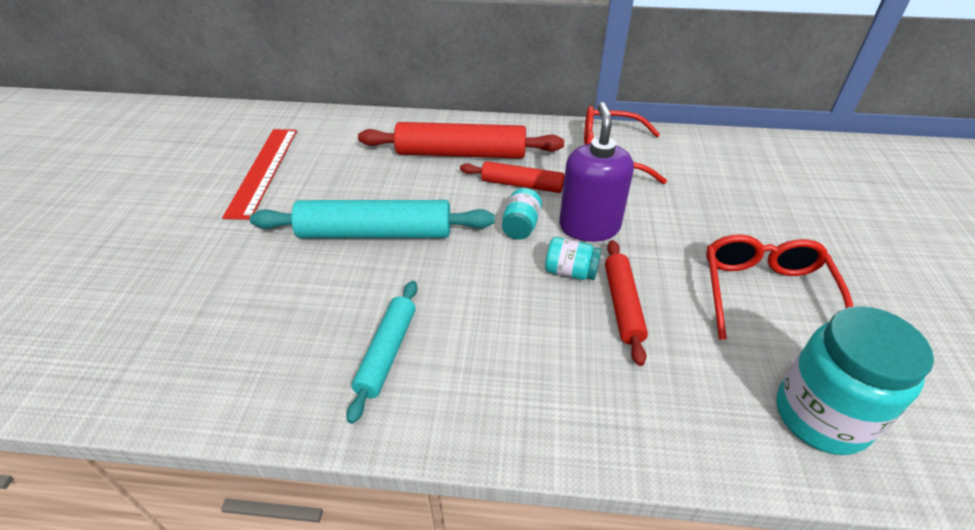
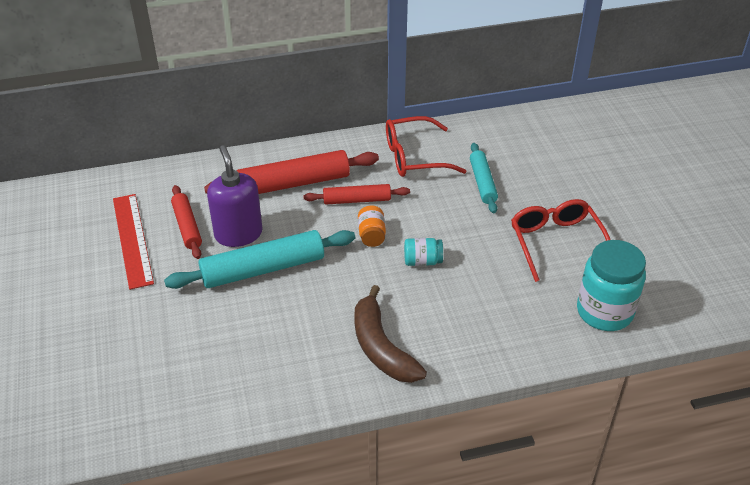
camera: 20 degrees left, 0 degrees up
turquoise rolling pin [347,281,418,424] -> turquoise rolling pin moved to [470,143,498,213]
turquoise jar [502,188,542,240] -> orange jar [358,206,386,247]
purple soap dispenser [559,102,634,242] -> purple soap dispenser moved to [207,145,263,247]
red rolling pin [605,240,648,366] -> red rolling pin moved to [171,185,202,259]
none -> brown banana [354,285,427,383]

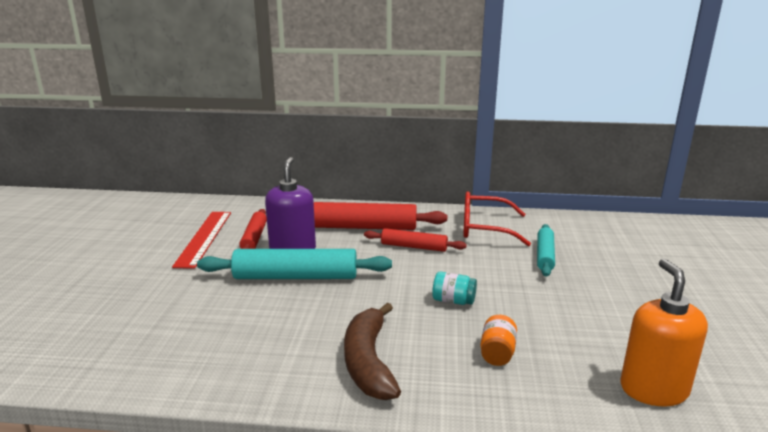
camera: 20 degrees right, 20 degrees down
orange jar [358,206,386,247] -> orange jar moved to [480,315,517,366]
red glasses [511,199,610,282] -> none
turquoise jar [577,240,646,331] -> orange soap dispenser [621,259,708,406]

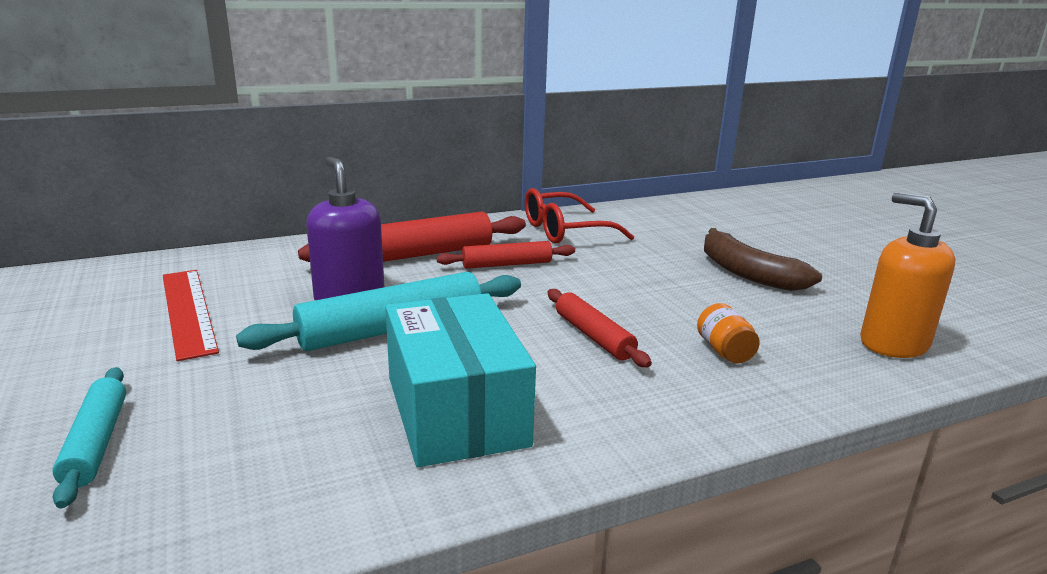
camera: 30 degrees left, 0 degrees up
red rolling pin [239,209,267,249] -> red rolling pin moved to [547,289,652,367]
brown banana [344,302,401,400] -> brown banana moved to [704,228,822,291]
turquoise jar [432,272,477,305] -> none
turquoise rolling pin [537,224,555,277] -> turquoise rolling pin moved to [52,367,126,508]
none -> turquoise box [385,293,536,467]

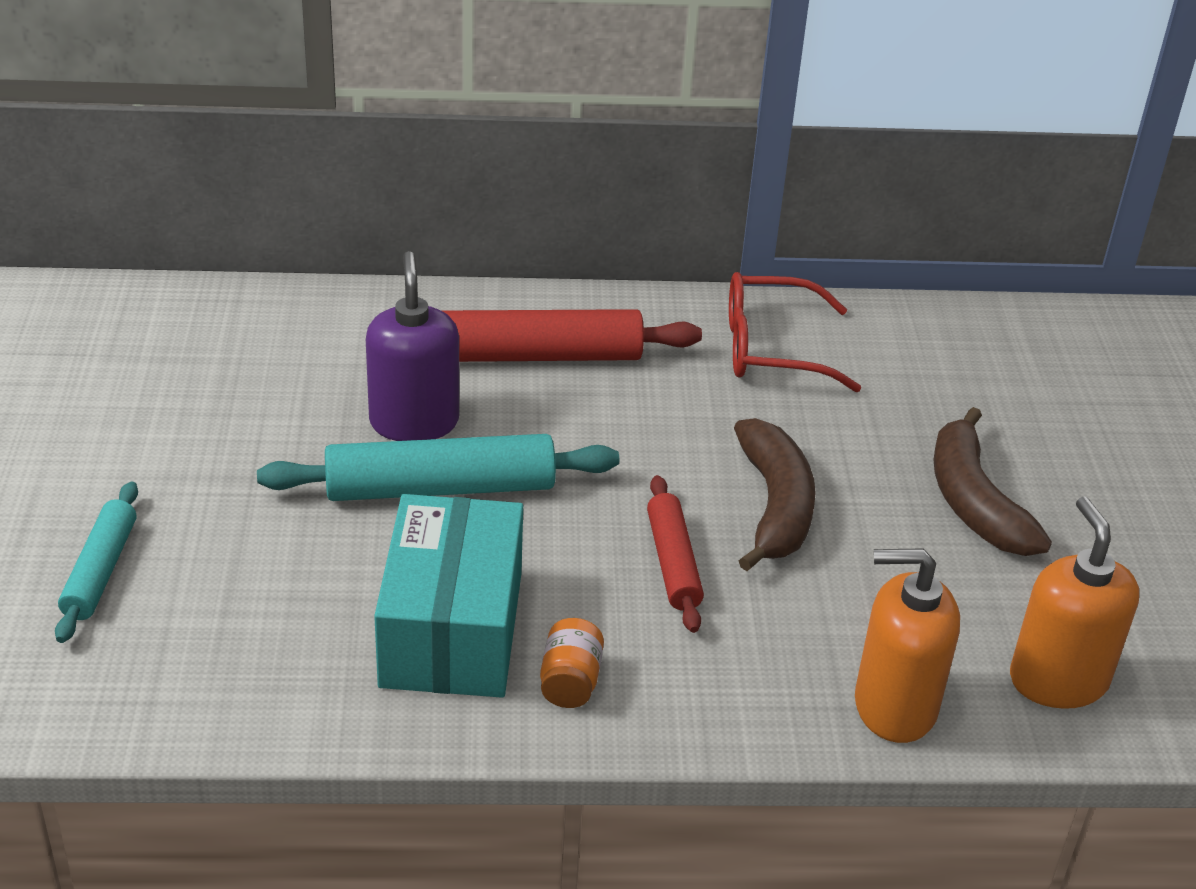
camera: 20 degrees right, 15 degrees up
red ruler [163,270,219,361] -> none
red rolling pin [436,241,575,269] -> none
orange jar [697,303,760,363] -> orange jar moved to [540,618,604,708]
none -> brown banana [734,418,816,571]
none -> orange soap dispenser [855,548,960,743]

